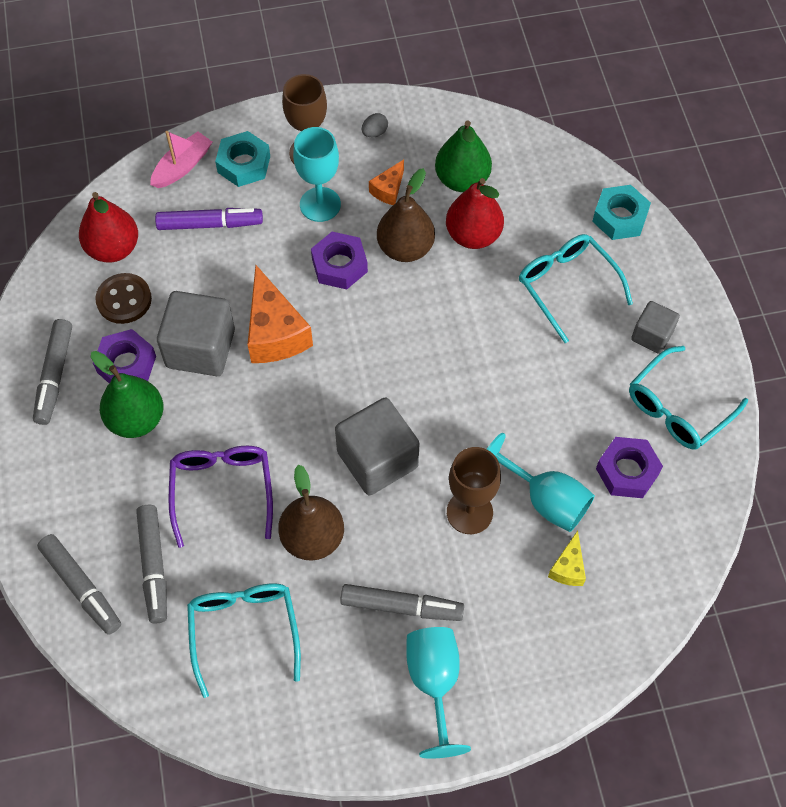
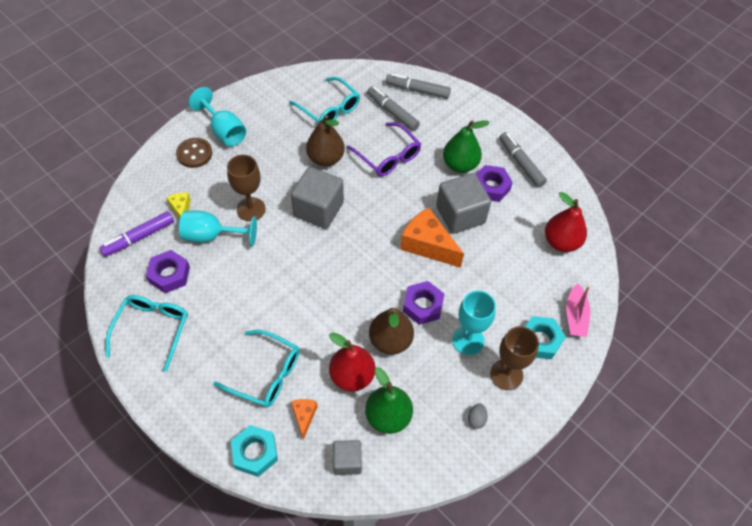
camera: 145 degrees right, 5 degrees down
brown button [95,273,152,324] -> brown button moved to [176,138,212,168]
purple marker [155,208,263,230] -> purple marker moved to [100,211,174,257]
grey marker [340,584,464,621] -> none
orange cheese [369,160,404,205] -> orange cheese moved to [291,399,318,440]
grey cube [631,301,680,354] -> grey cube moved to [333,440,362,475]

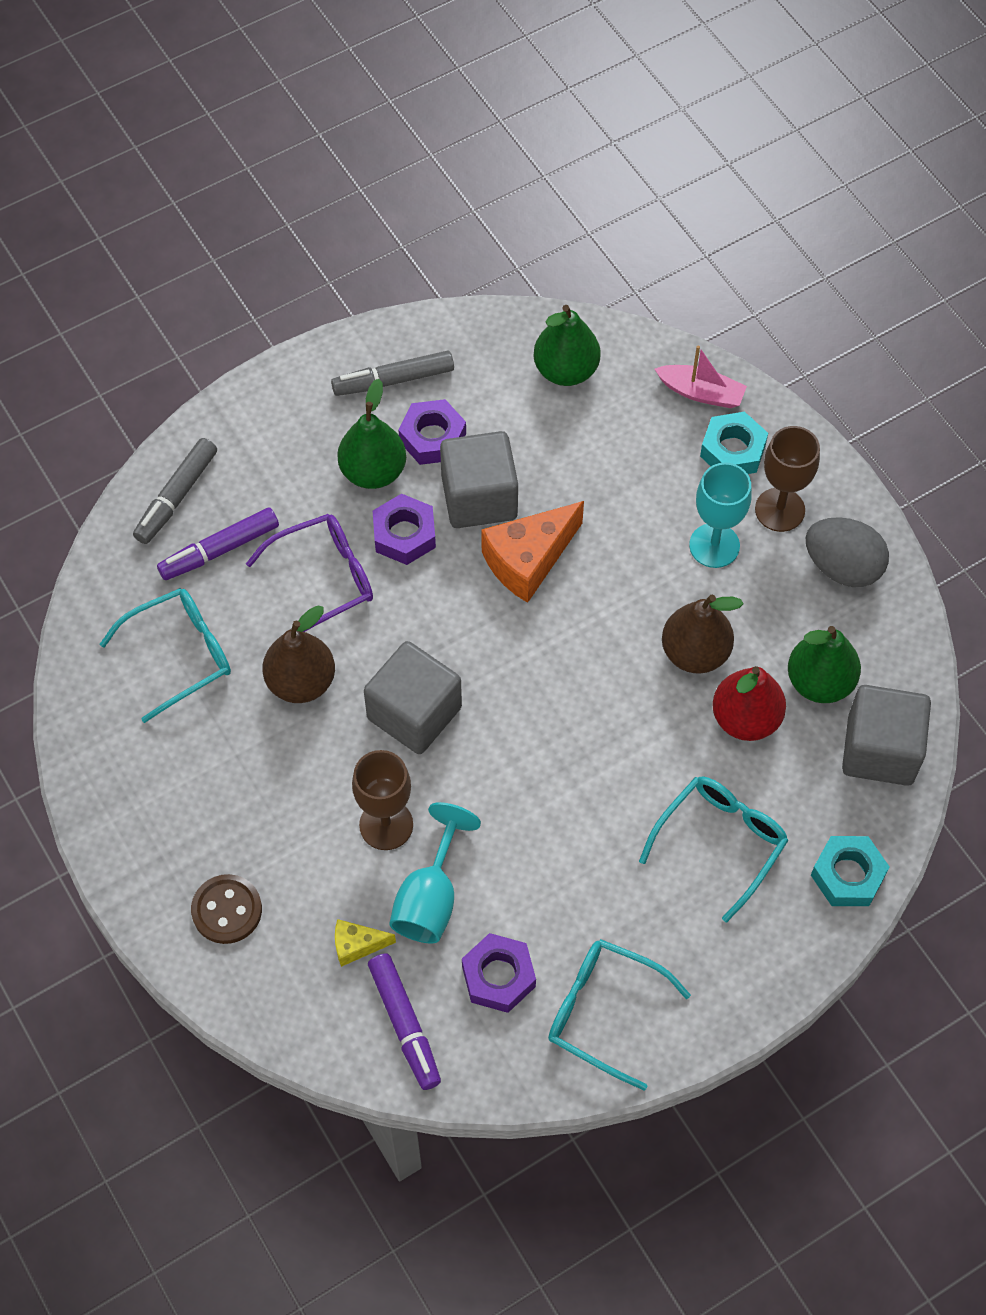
camera: 75 degrees left, 5 degrees up
turquoise goblet [189,87,246,147] -> none
orange cheese [291,399,318,440] -> none
grey cube [333,440,362,475] -> grey cube [842,685,931,786], size x1.76
grey marker [367,86,420,131] -> purple marker [157,508,279,580]
purple nut [403,281,444,325] -> purple nut moved to [373,494,436,565]
grey egg [468,403,487,429] -> grey egg [805,517,889,587], size x2.29
red pear [545,192,587,252] -> green pear [534,305,601,386]

